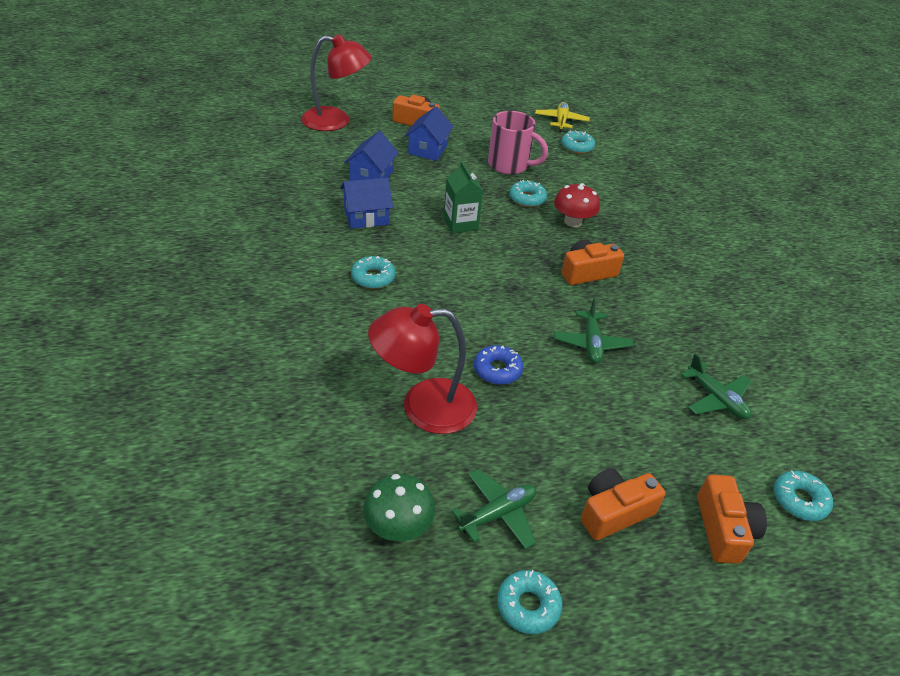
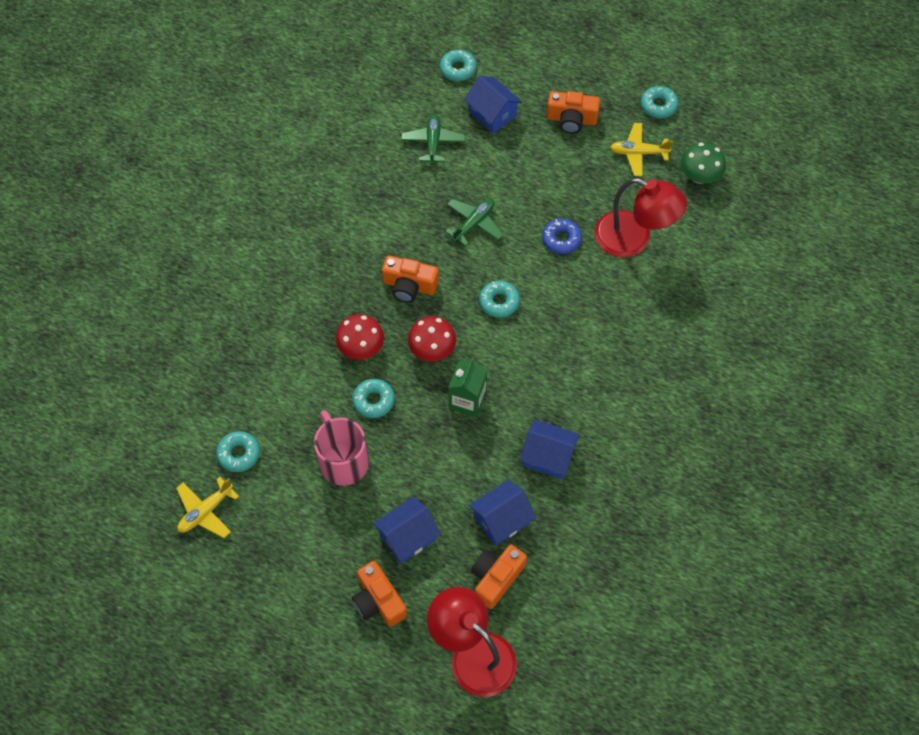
camera: 140 degrees left, 20 degrees up
turquoise donut [351,256,395,289] -> turquoise donut moved to [479,281,520,318]
green plane [452,469,536,549] -> yellow plane [610,123,673,176]
orange camera [697,474,767,564] -> orange camera moved to [471,544,527,609]
none -> red mushroom [408,316,456,362]
none -> blue house [464,76,522,133]

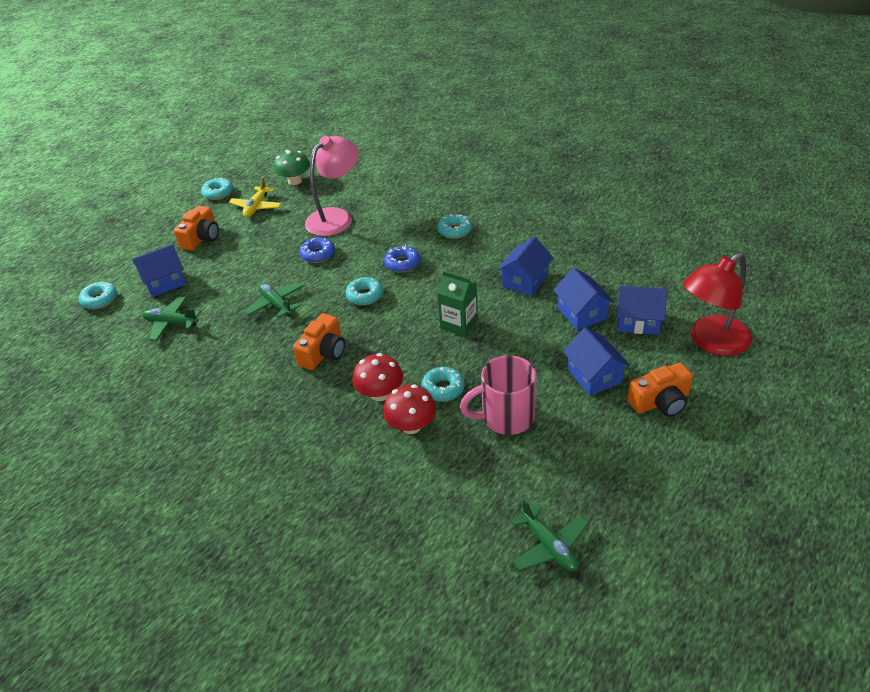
camera: 75 degrees left, 20 degrees down
yellow plane [176,477,239,538] -> green plane [511,499,589,572]
turquoise donut [216,431,260,472] -> turquoise donut moved to [437,214,472,239]
red mushroom [408,316,456,362] -> red mushroom moved to [383,385,436,434]
orange camera [471,544,527,609] -> blue house [617,286,667,335]
red lamp [595,178,687,258] -> pink lamp [305,136,359,236]
none -> blue donut [384,245,420,273]

